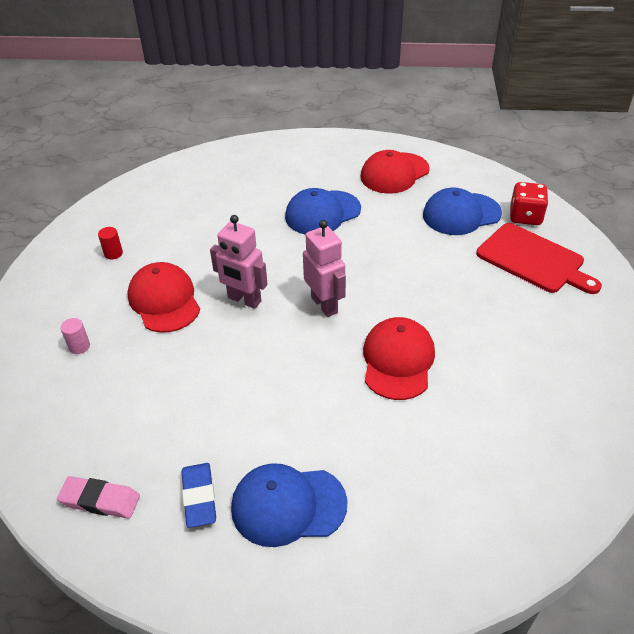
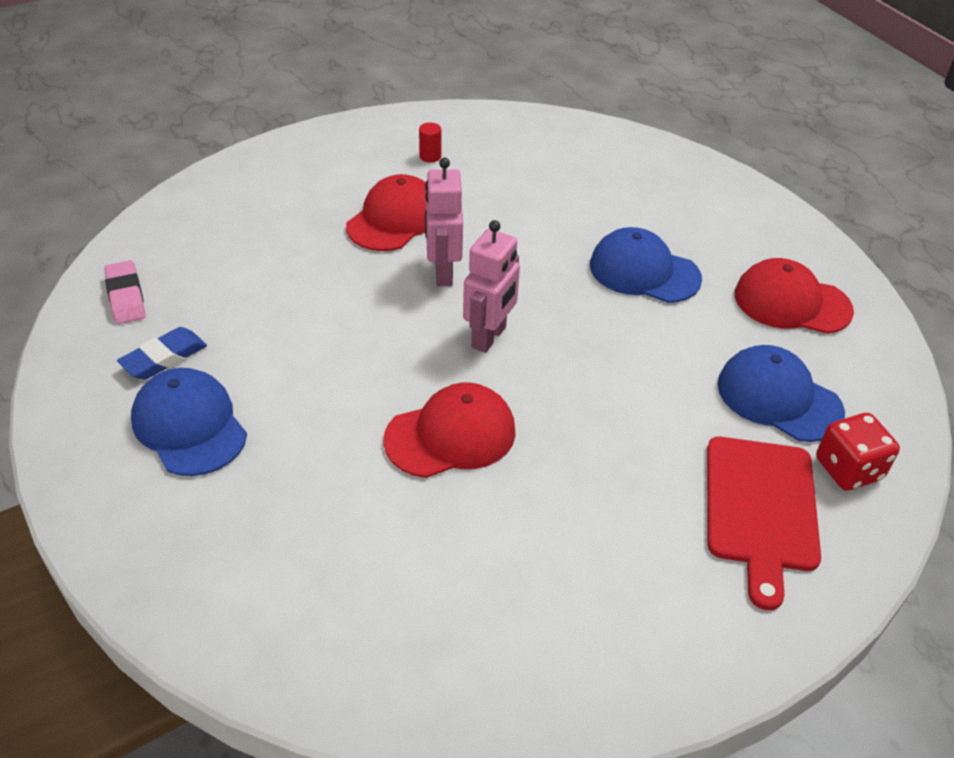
camera: 55 degrees right, 0 degrees up
pink cylinder [60,318,90,354] -> none

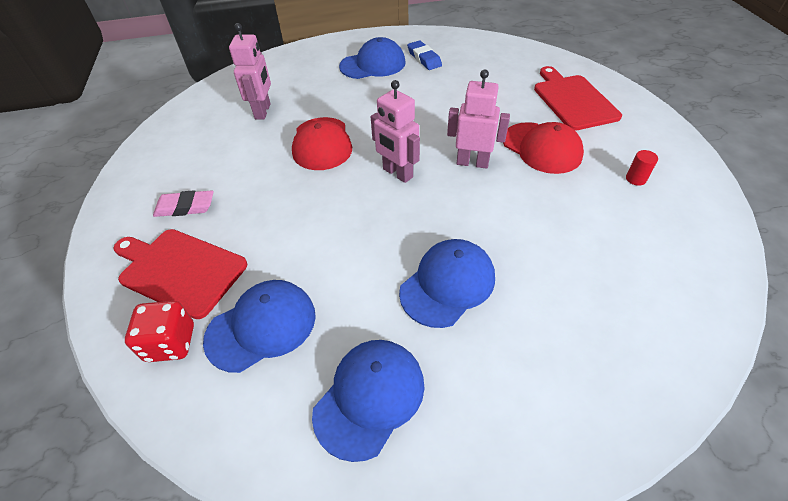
camera: 110 degrees right, 5 degrees up
pink eraser [104,260,146,324] -> pink eraser moved to [153,190,214,217]
red cap [735,258,854,334] -> blue cap [312,340,425,462]
none -> pink robot [229,23,271,119]
none -> red cutting board [534,66,622,130]

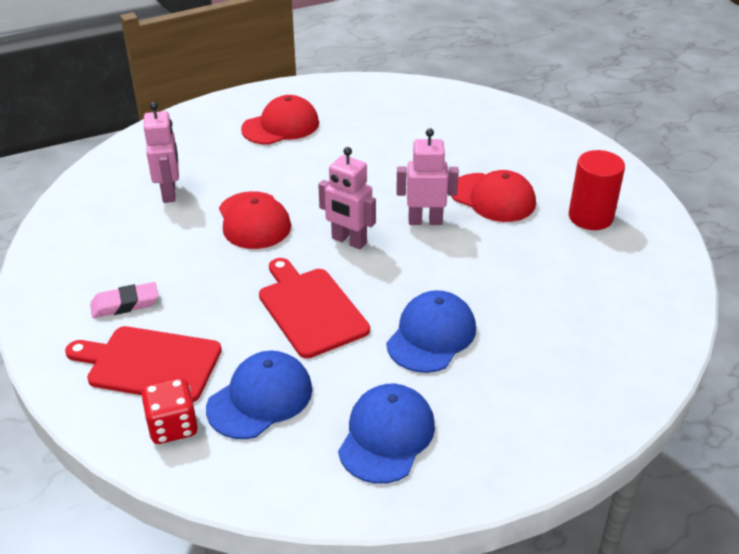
camera: 15 degrees left, 10 degrees down
blue cap [339,37,405,79] -> red cap [241,95,319,145]
blue eraser [407,40,442,70] -> none
red cutting board [534,66,622,130] -> red cutting board moved to [259,258,370,358]
red cylinder [626,150,658,186] -> red cylinder [569,150,625,230], size x2.22

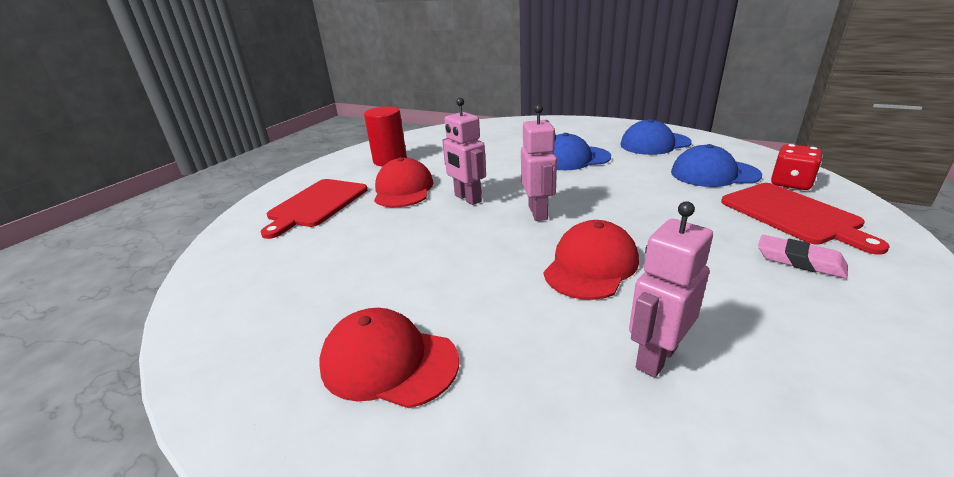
camera: 125 degrees left, 10 degrees down
red cutting board [259,258,370,358] -> red cutting board moved to [261,179,368,239]

